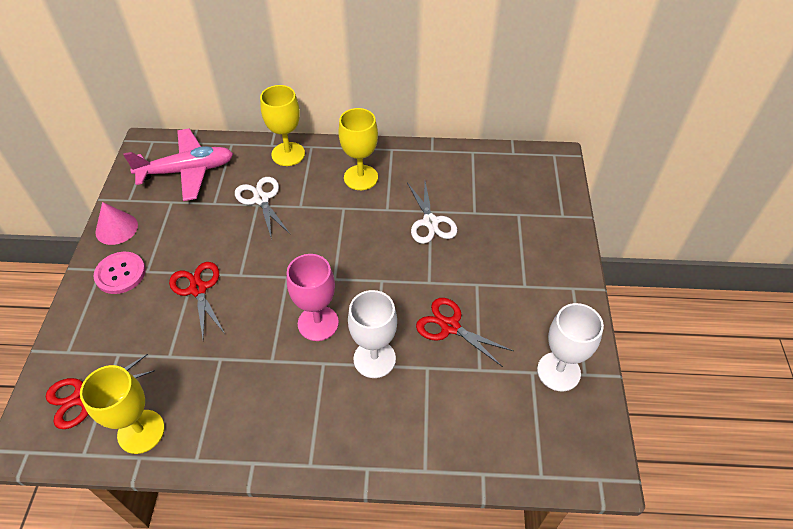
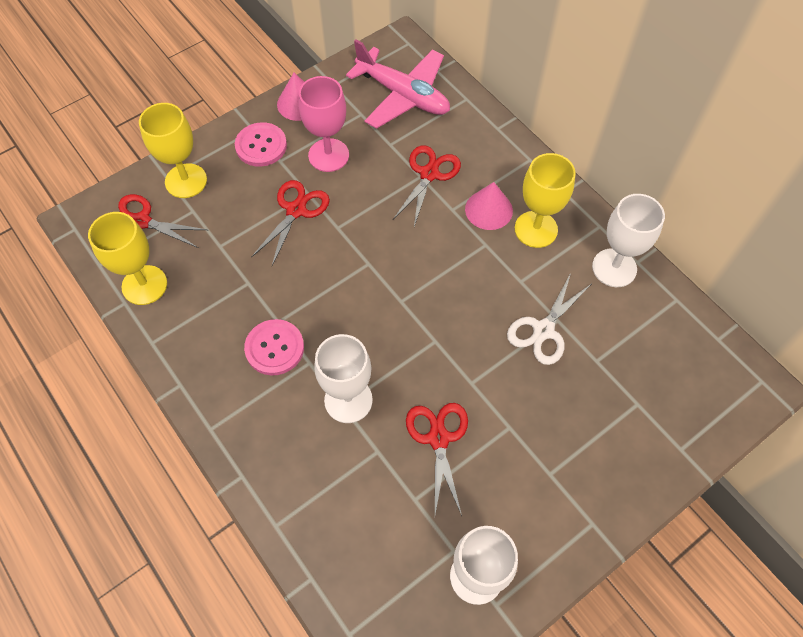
camera: 50 degrees right, 10 degrees up
white scissors [235,177,291,240] -> red scissors [393,145,461,227]
yellow goblet [260,85,305,166] -> yellow goblet moved to [139,103,207,198]
pink goblet [287,254,339,341] -> pink goblet moved to [299,76,349,172]
none -> pink button [244,319,304,376]
none -> pink cone [465,182,513,230]
none -> white goblet [592,194,665,287]

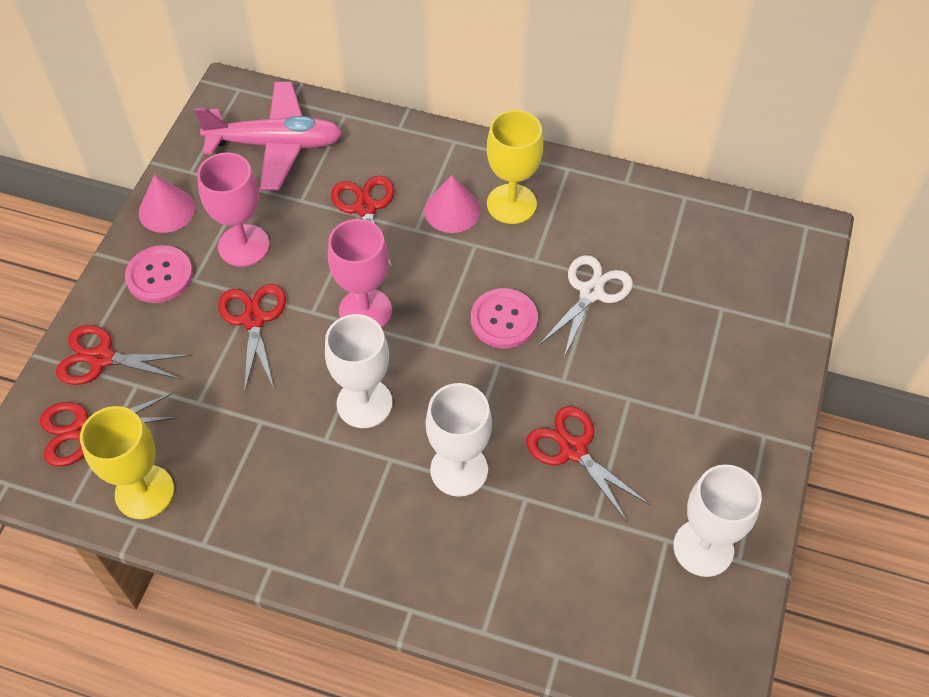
camera: 35 degrees left, 5 degrees down
yellow goblet [139,103,207,198] -> red scissors [56,325,190,385]
pink button [244,319,304,376] -> pink button moved to [471,288,538,348]
white scissors [507,273,591,365] -> white scissors turned 150 degrees counterclockwise [538,255,633,360]
white goblet [592,194,665,287] -> white goblet moved to [325,314,393,428]
none -> pink goblet [328,219,392,328]

